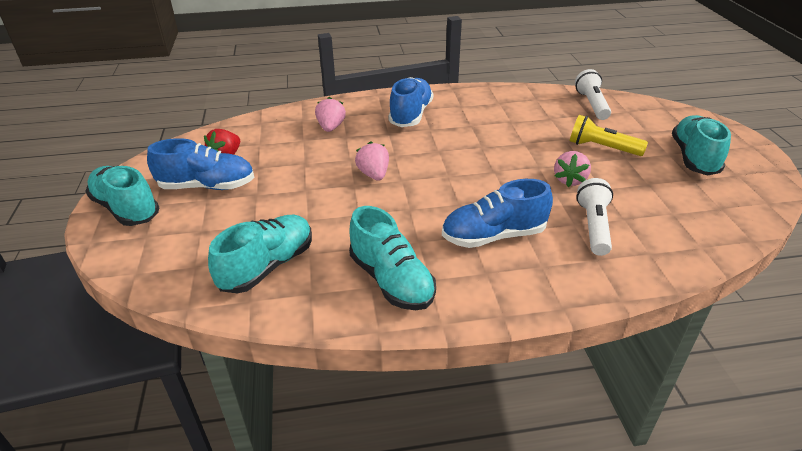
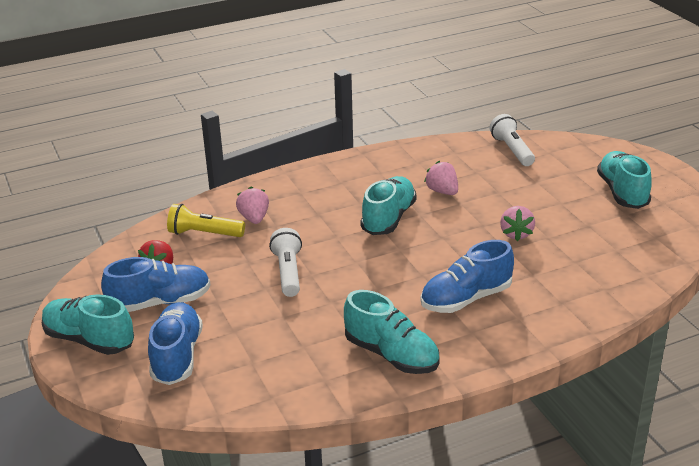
camera: 15 degrees left, 5 degrees down
turquoise shoe [208,215,312,293] -> turquoise shoe moved to [360,176,417,235]
pink strawberry [355,141,389,181] -> pink strawberry moved to [424,161,458,195]
blue shoe [388,77,433,127] -> blue shoe moved to [148,302,203,385]
yellow flashlight [570,115,648,156] -> yellow flashlight moved to [167,204,245,237]
white flashlight [576,178,613,256] -> white flashlight moved to [269,228,302,297]

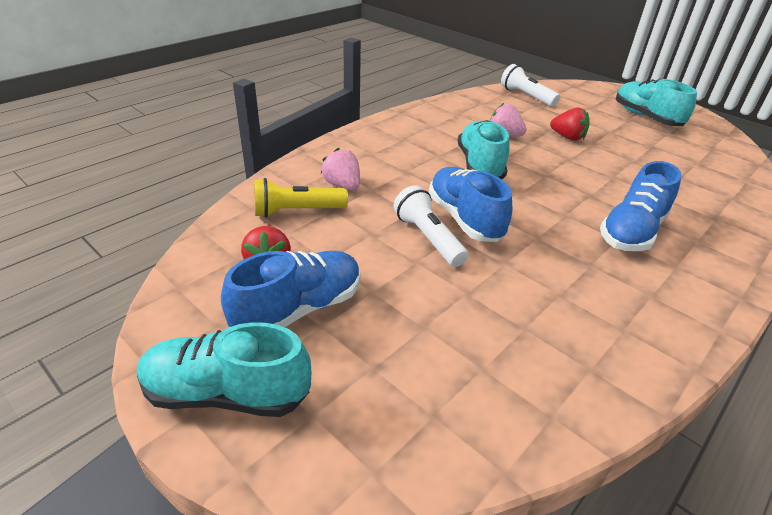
camera: 25 degrees left, 5 degrees up
blue shoe [148,302,203,385] -> blue shoe moved to [429,167,512,242]
turquoise shoe [344,290,440,374] -> none
pink strawberry [500,206,535,241] -> none
none -> red strawberry [550,107,590,141]

